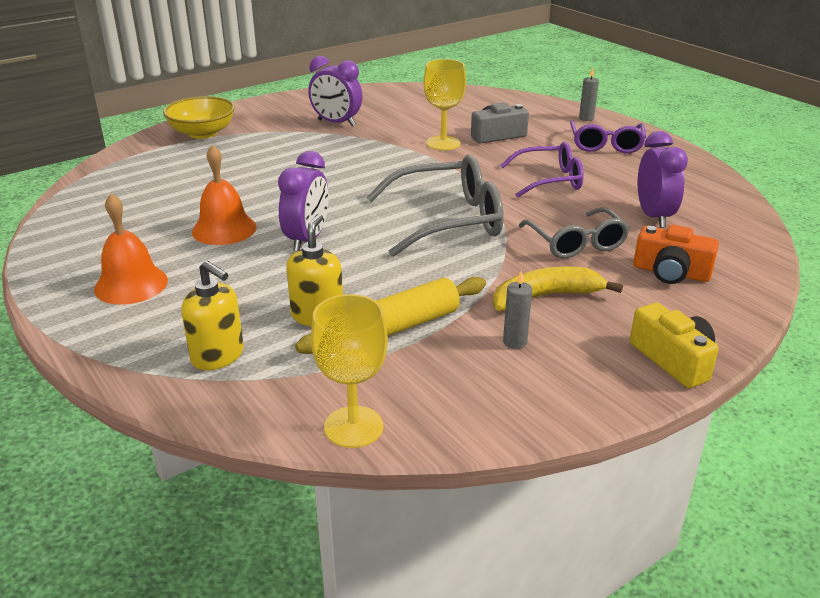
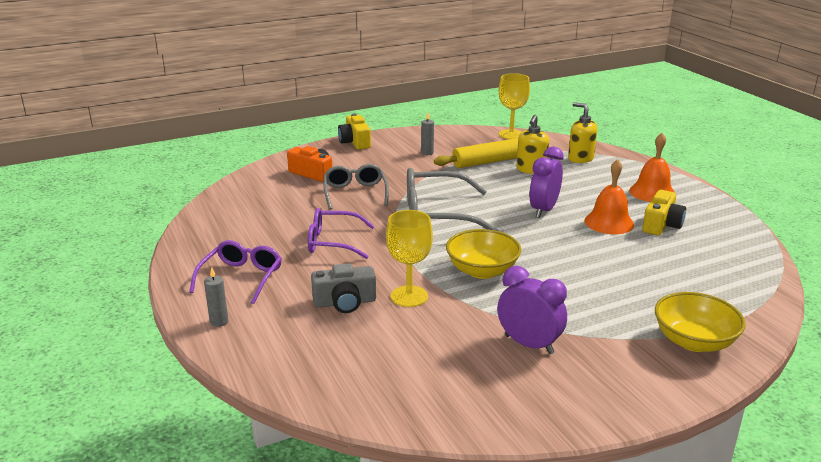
camera: 170 degrees left, 5 degrees down
yellow banana [493,266,623,311] -> none
purple clock [638,131,688,228] -> none
none -> yellow bowl [446,229,521,279]
none -> yellow camera [642,190,686,235]

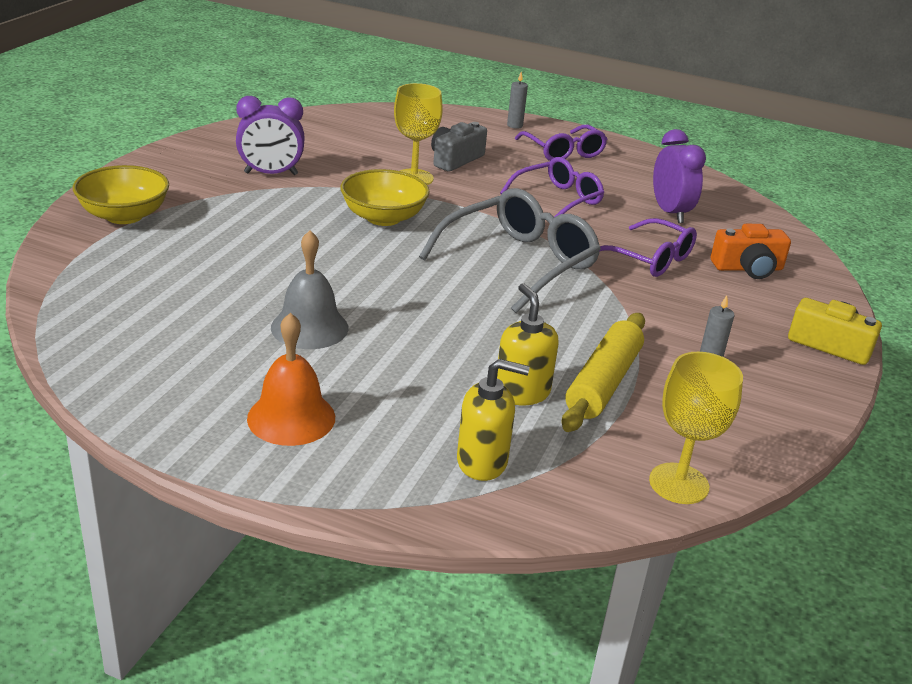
camera: 135 degrees right, 5 degrees up
grey glasses [324,164,389,210] -> purple glasses [599,218,697,277]
purple clock [529,147,564,218] -> purple clock moved to [653,129,706,223]
orange bell [585,159,634,234] -> grey bell [271,230,348,349]
yellow camera [642,190,686,235] -> none

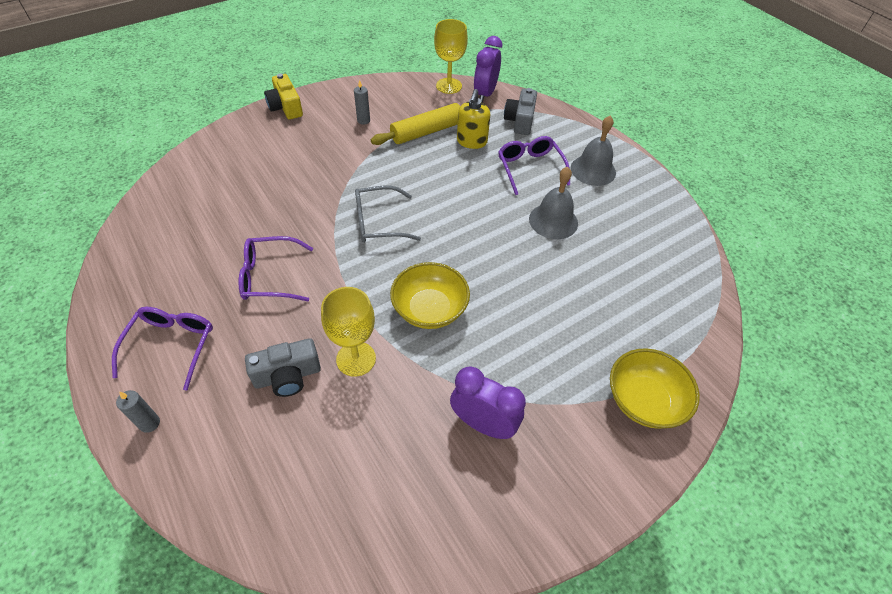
camera: 145 degrees left, 20 degrees up
orange bell [247,313,335,446] -> grey bell [571,115,616,186]
grey glasses [419,188,601,313] -> grey glasses [355,186,421,243], size x0.65
yellow soap dispenser [457,359,530,481] -> grey camera [504,88,537,135]
purple glasses [599,218,697,277] -> purple glasses moved to [498,136,570,195]
purple clock [653,129,706,223] -> purple clock moved to [474,36,502,103]
orange camera [711,224,791,279] -> none

